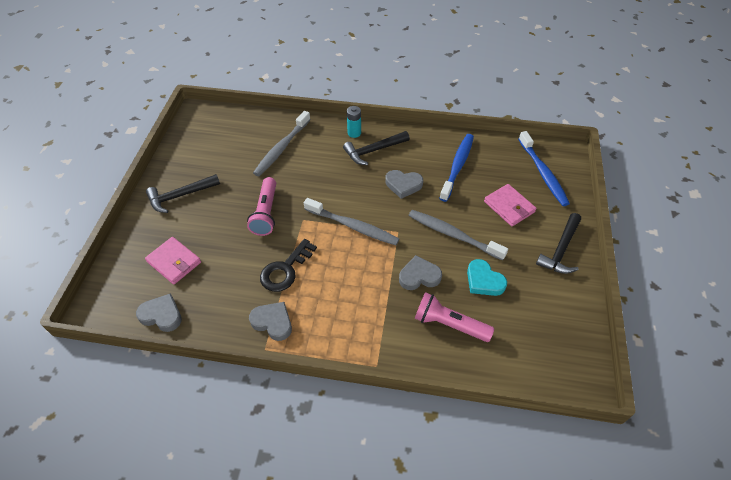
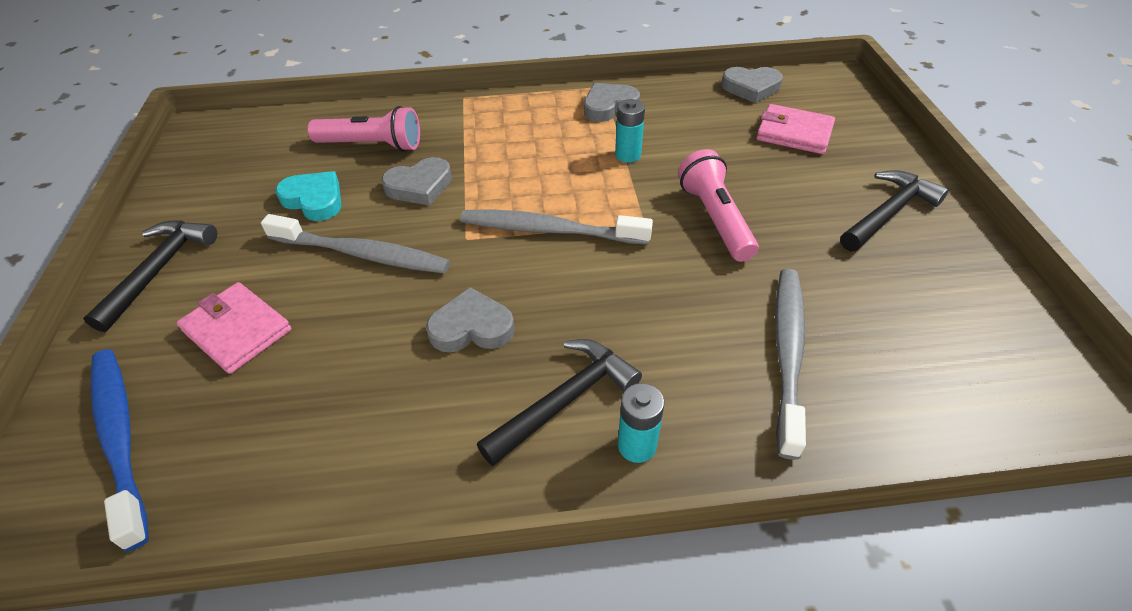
camera: 165 degrees right, 5 degrees down
grey heart [249,302,292,341] -> grey heart turned 135 degrees clockwise [584,83,640,122]
black key [260,239,317,292] -> turquoise battery [615,99,645,163]
blue toothbrush [439,134,474,202] -> none

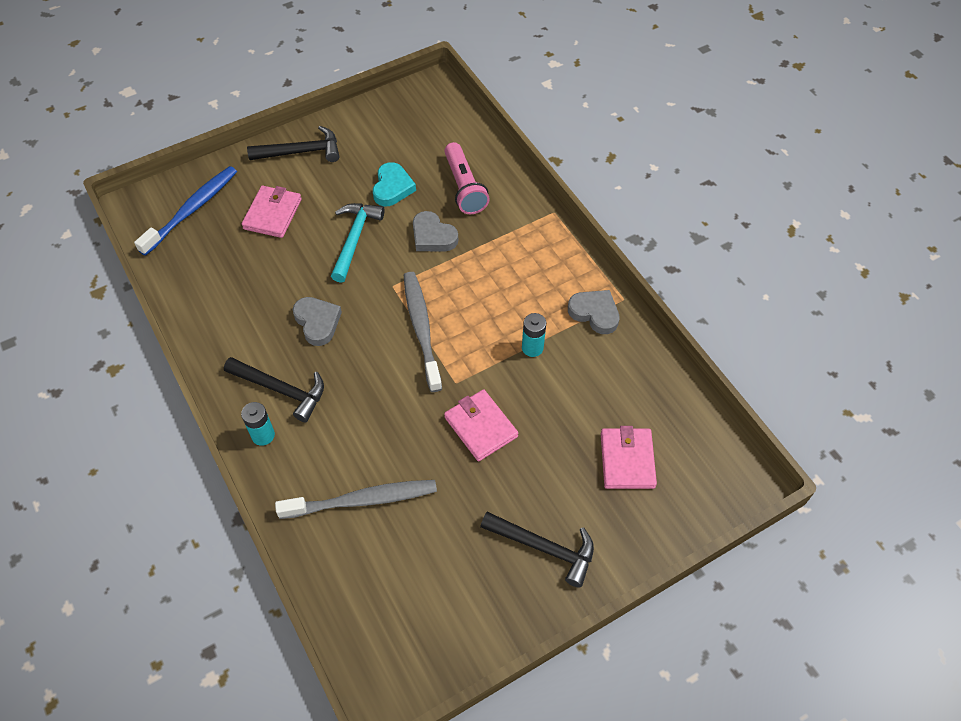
camera: 65 degrees right, 10 degrees up
grey toothbrush [261,214,450,274] -> turquoise hammer [331,203,385,283]
pink flashlight [678,149,759,262] -> pink wallet [444,389,518,461]
grey heart [721,67,783,103] -> none

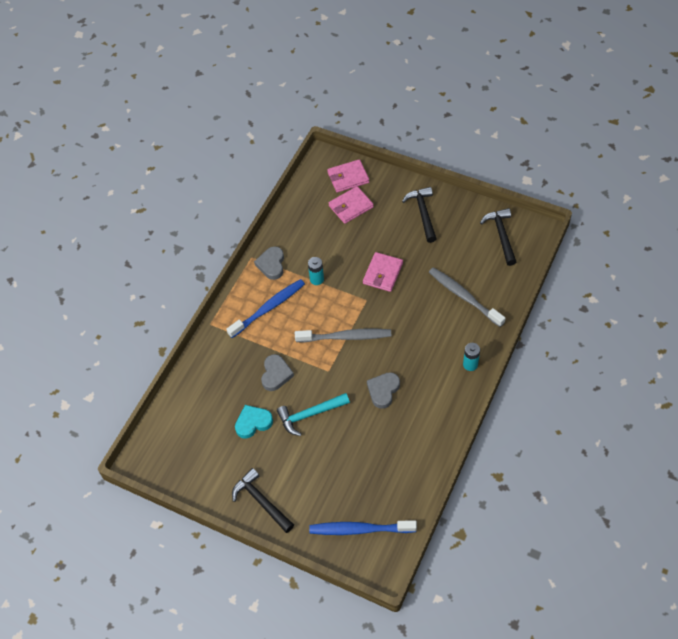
camera: 120 degrees left, 0 degrees up
black hammer [224,357,324,422] -> black hammer moved to [480,208,516,266]
pink wallet [242,186,302,238] -> pink wallet moved to [327,159,369,193]
grey toothbrush [404,272,442,392] -> grey toothbrush turned 135 degrees counterclockwise [295,329,391,342]
pink flashlight [444,142,490,214] -> none
none -> blue toothbrush [226,279,305,338]

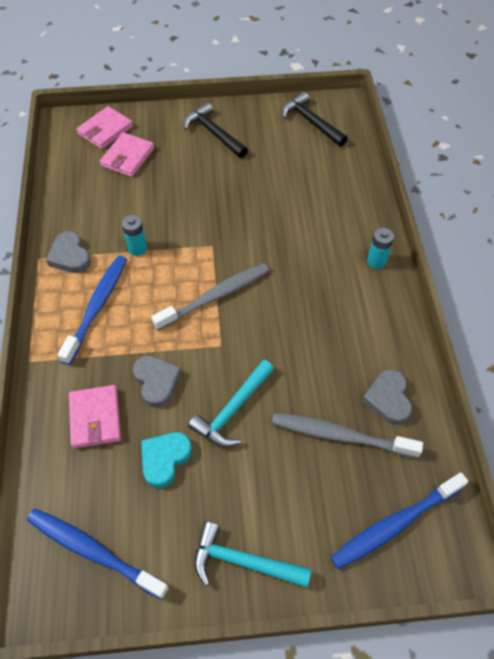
camera: 35 degrees left, 0 degrees up
black hammer [232,468,294,533] -> turquoise hammer [194,522,311,588]
pink wallet [363,252,403,292] -> pink wallet moved to [69,385,121,449]
grey heart [367,372,400,409] -> grey heart moved to [362,369,412,425]
grey toothbrush [429,267,506,327] -> grey toothbrush moved to [272,413,423,458]
none -> blue toothbrush [27,509,169,600]

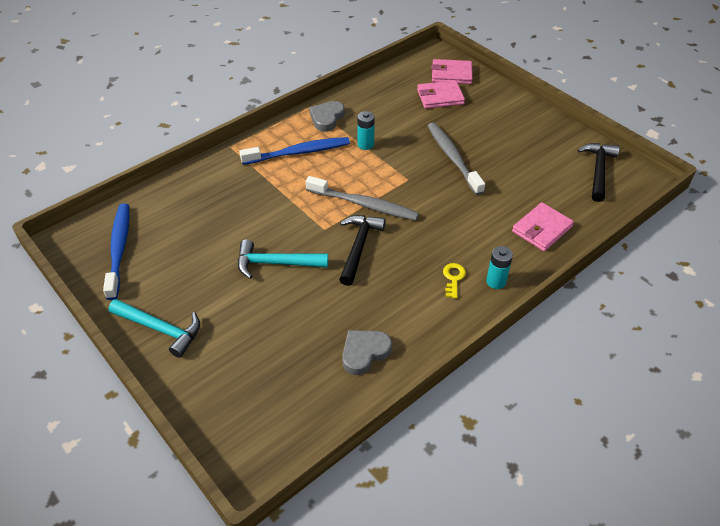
camera: 55 degrees right, 10 degrees down
pink wallet [69,385,121,449] -> pink wallet moved to [512,202,574,251]
grey heart [133,355,181,408] -> none
turquoise heart [141,432,192,488] -> none
black hammer [184,102,248,158] -> black hammer moved to [339,215,386,286]
turquoise hammer [194,522,311,588] -> turquoise hammer turned 135 degrees clockwise [108,299,200,358]
grey toothbrush [272,413,423,458] -> grey toothbrush moved to [428,123,485,195]
blue toothbrush [331,472,468,569] -> none
none -> yellow key [443,263,466,298]

